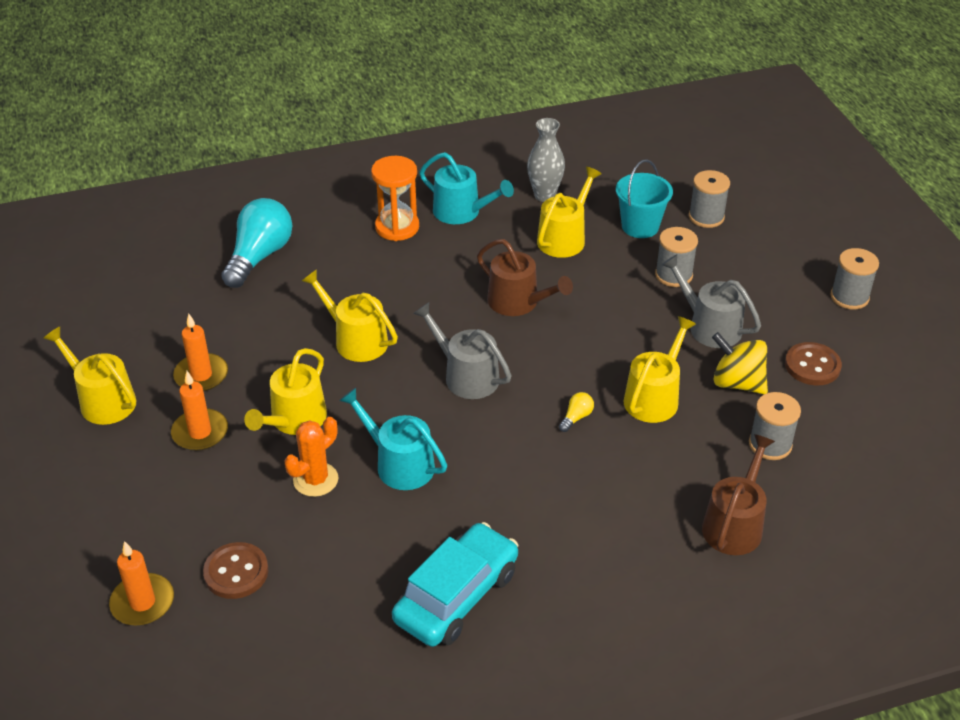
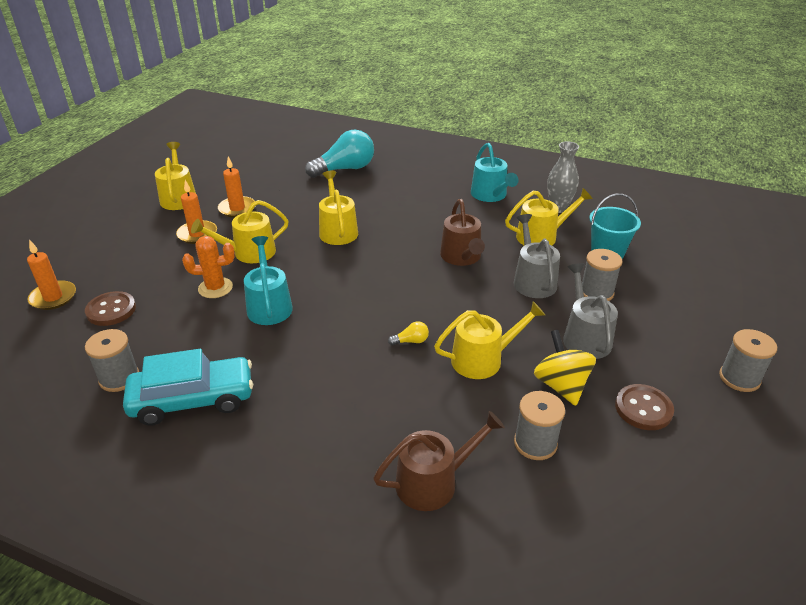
camera: 40 degrees right, 5 degrees down
orange hourglass [371,156,419,241] -> none
grey watering can [413,302,512,399] -> grey watering can moved to [514,214,560,298]
grey spool [689,170,730,228] -> grey spool moved to [85,329,139,392]

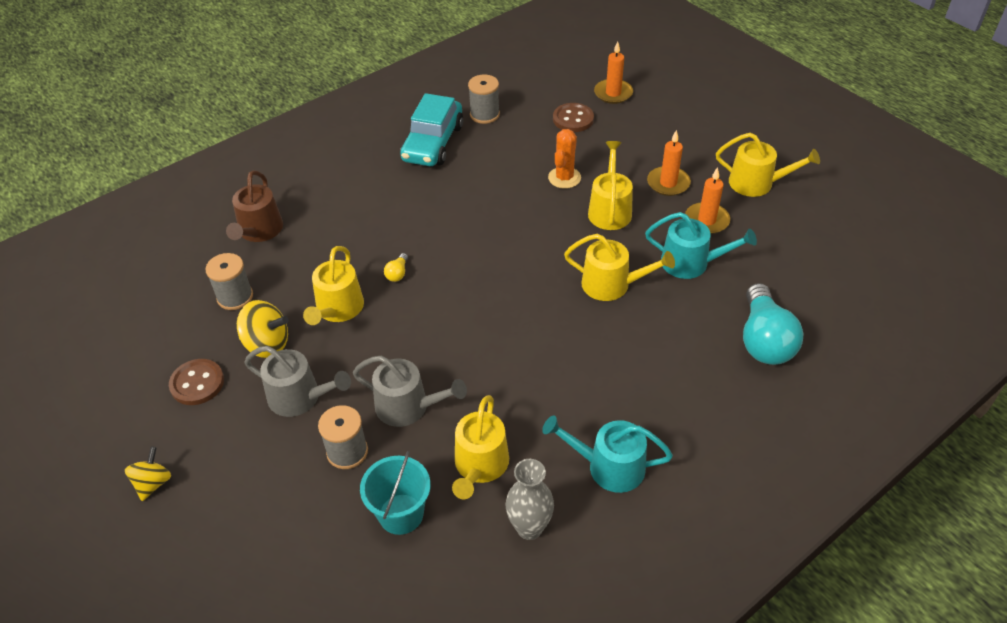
camera: 120 degrees right, 10 degrees up
turquoise watering can [244,236,293,325] -> turquoise watering can moved to [645,212,757,279]
brown watering can [440,199,485,266] -> none
grey spool [719,329,777,392] -> yellow spinning top [125,447,171,501]

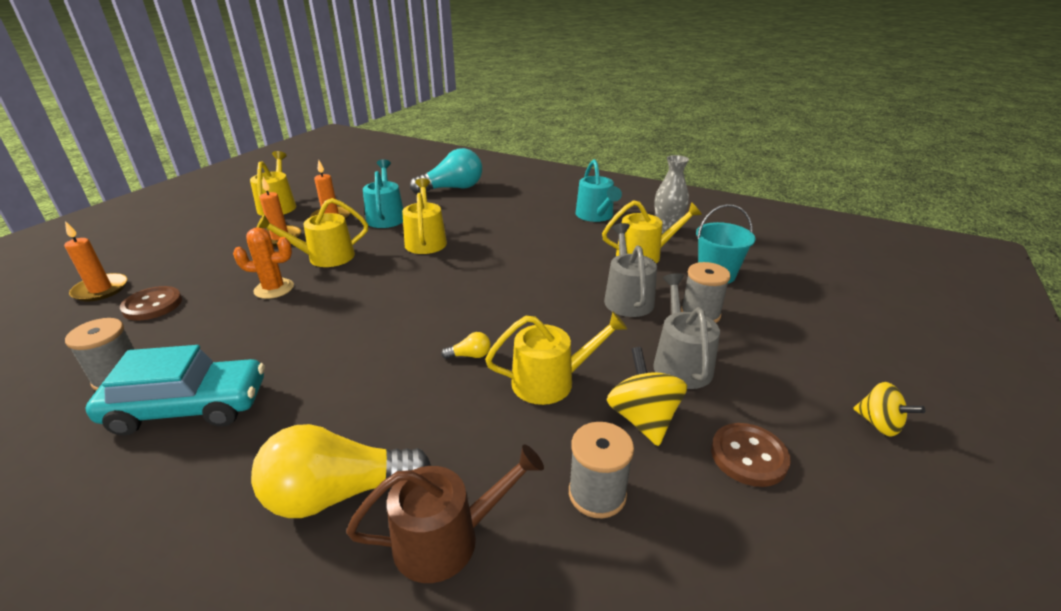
camera: 115 degrees left, 15 degrees down
yellow spinning top [125,447,171,501] -> yellow spinning top turned 120 degrees counterclockwise [853,382,925,437]
none -> yellow light bulb [251,424,431,518]

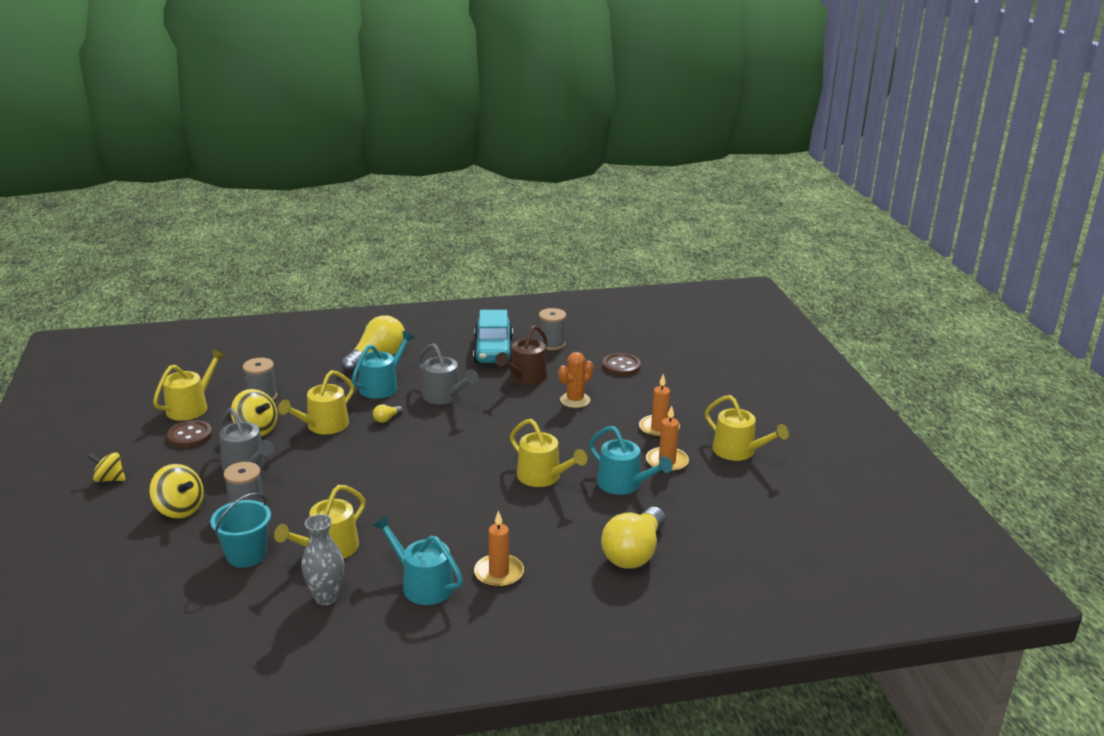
camera: 140 degrees right, 5 degrees down
orange candle [64,221,127,301] -> orange candle moved to [474,510,524,588]
turquoise car [85,345,265,435] -> turquoise car turned 45 degrees counterclockwise [473,310,513,363]
yellow watering can [256,198,368,267] -> yellow watering can moved to [153,349,225,421]
brown watering can [346,444,544,583] -> brown watering can moved to [495,325,548,385]
turquoise light bulb [410,148,482,194] -> yellow light bulb [601,507,665,569]
grey watering can [604,223,657,317] -> grey watering can moved to [418,343,479,404]
none -> yellow spinning top [149,464,204,518]
none -> turquoise watering can [352,331,415,399]

